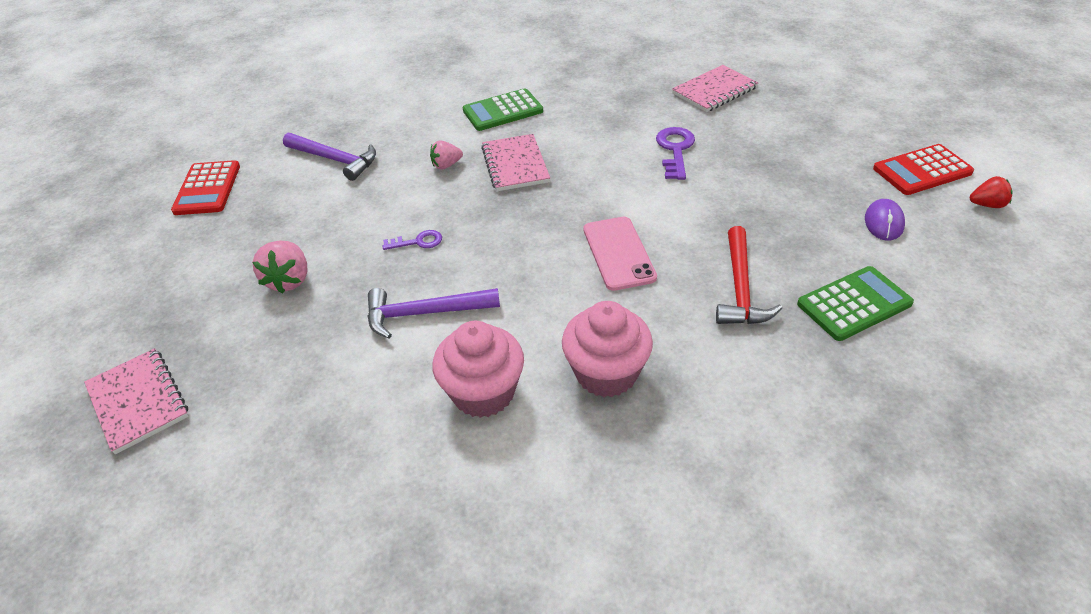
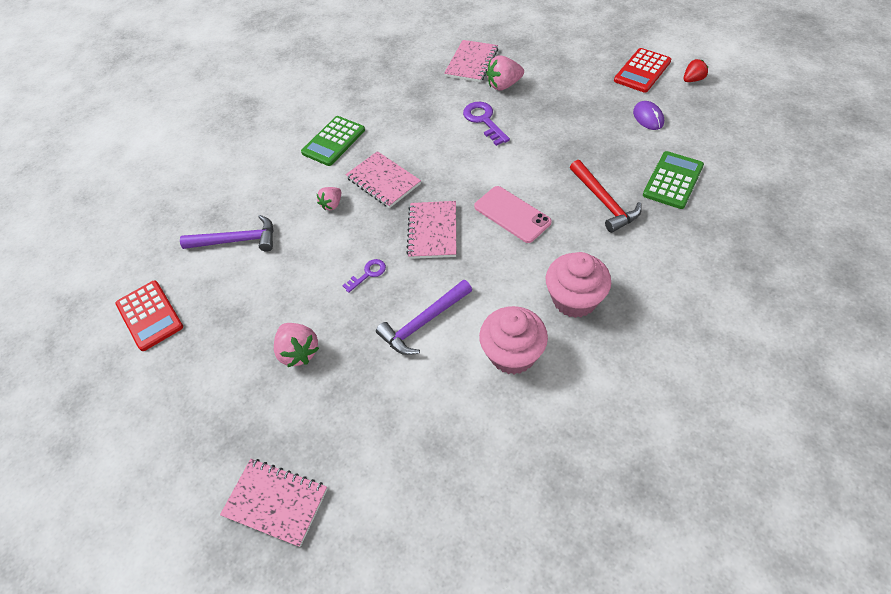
camera: 30 degrees left, 10 degrees up
none -> pink notebook [406,201,456,259]
none -> pink strawberry [486,55,524,91]

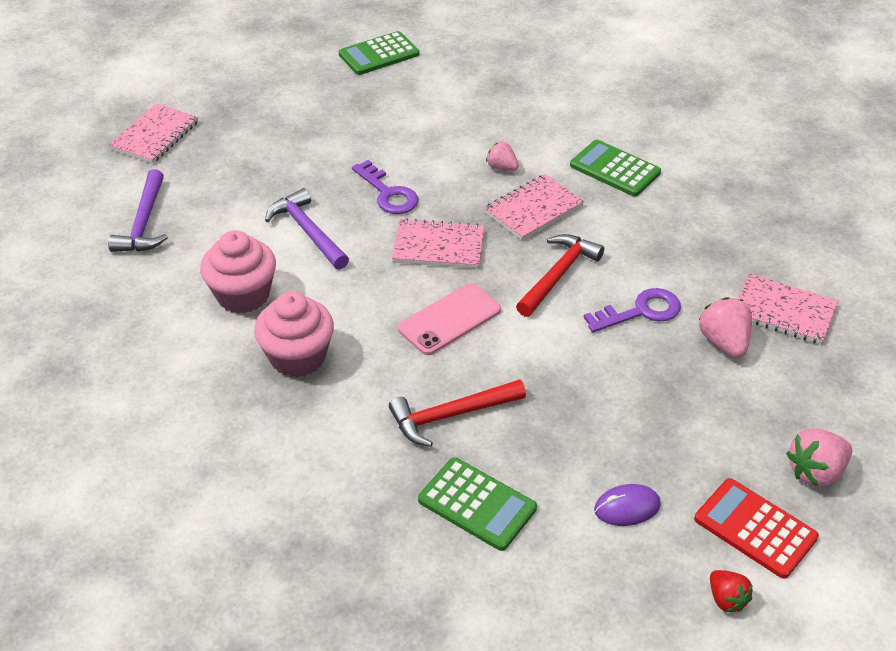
camera: 90 degrees right, 10 degrees down
red calculator [115,280,183,351] -> green calculator [339,31,419,75]
purple hammer [180,215,273,252] -> purple hammer moved to [108,169,168,252]
pink strawberry [274,323,319,367] -> pink strawberry moved to [786,428,852,487]
purple key [342,259,386,293] -> purple key [352,160,418,214], size x1.64
none -> red hammer [516,234,604,317]

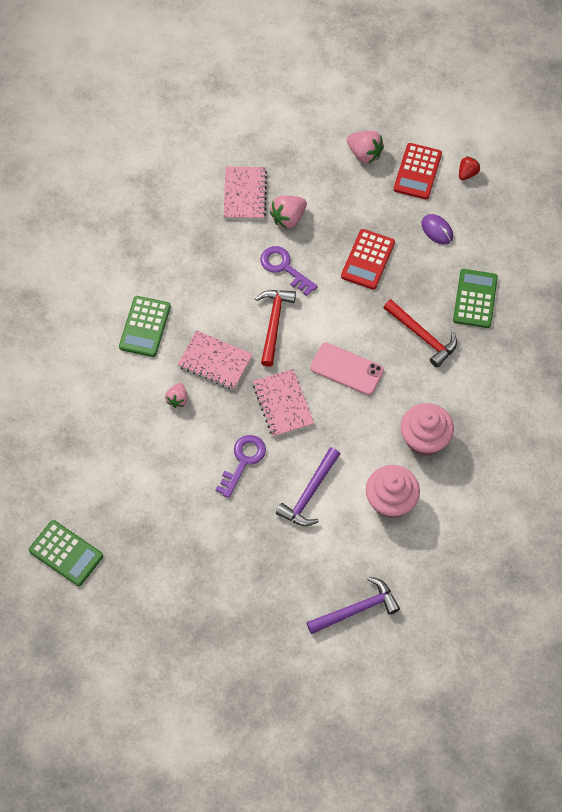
camera: 115 degrees left, 20 degrees up
pink notebook [109,104,199,164] -> none
red hammer [516,234,604,317] -> red hammer turned 90 degrees clockwise [255,290,296,367]
none -> red calculator [341,229,395,290]

